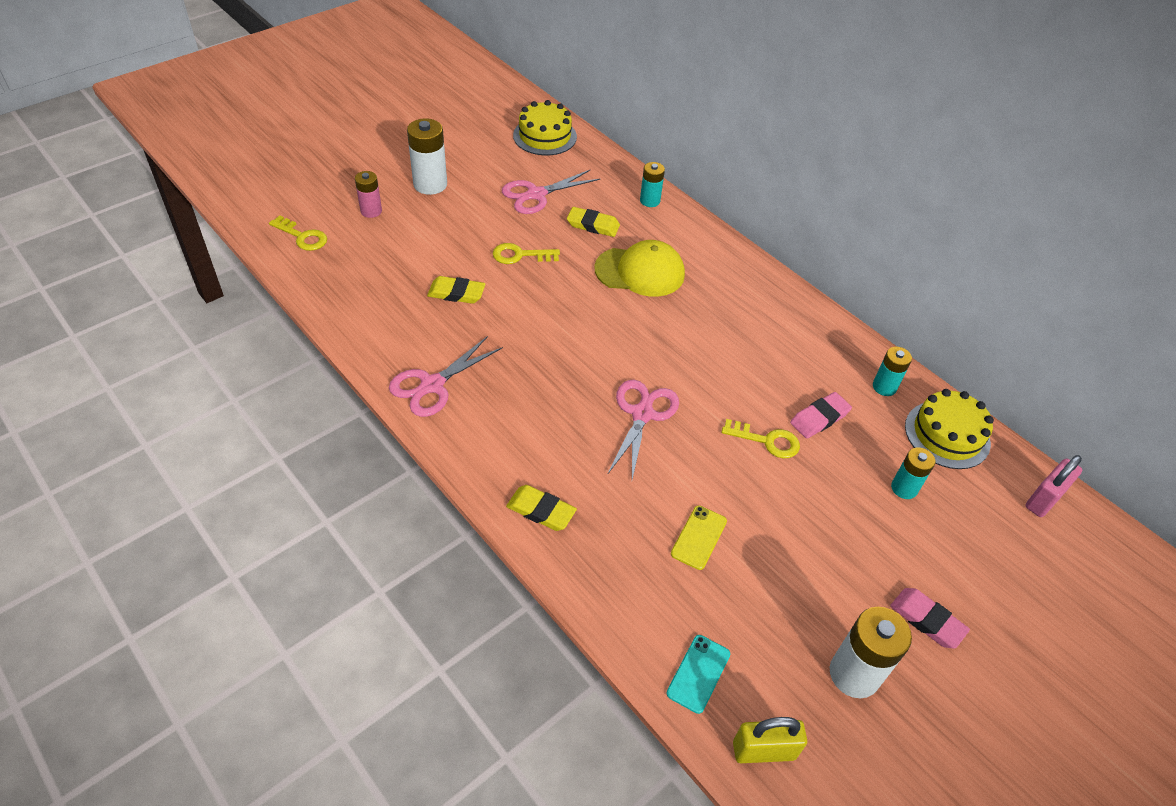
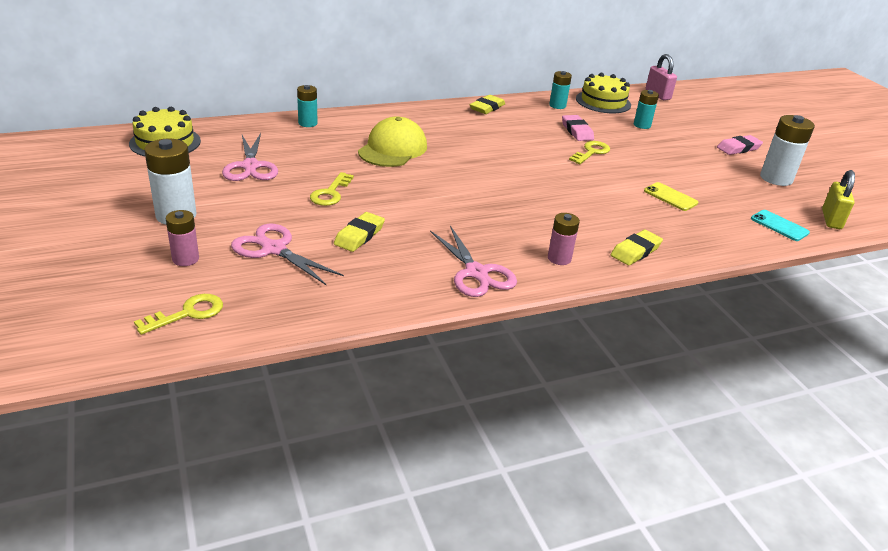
camera: 70 degrees left, 15 degrees down
yellow eraser [567,207,620,237] -> yellow eraser moved to [469,95,505,114]
pink scissors [607,380,679,479] -> pink scissors moved to [231,224,344,286]
none -> pink battery [548,213,580,265]

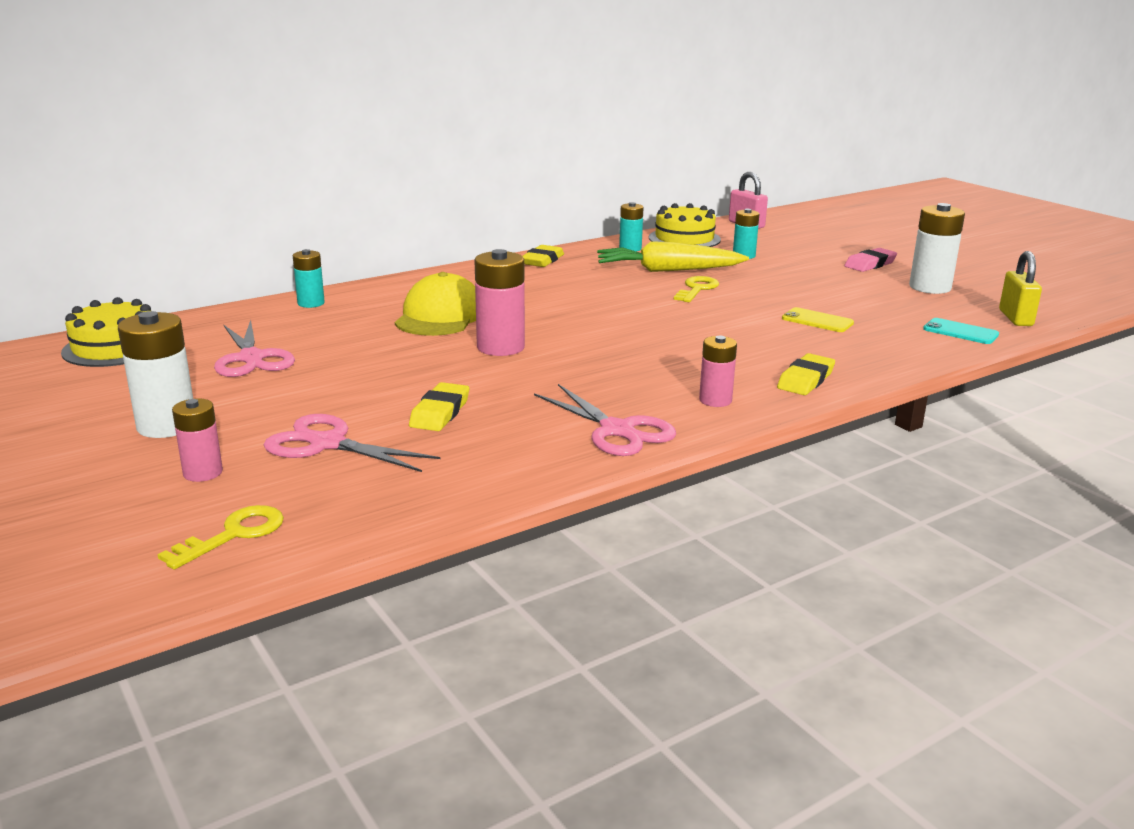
camera: 10 degrees left, 10 degrees down
yellow key [310,172,354,206] -> none
pink eraser [562,115,594,141] -> yellow carrot [597,241,749,272]
none -> pink battery [474,249,525,356]

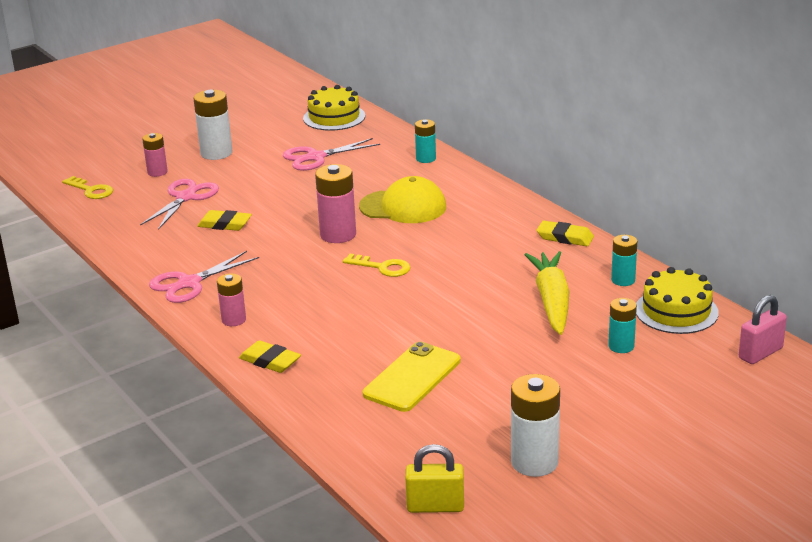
camera: 90 degrees right, 5 degrees up
yellow key [674,276,719,302] -> yellow key moved to [343,254,411,277]
yellow phone [782,307,854,332] -> yellow phone [363,342,461,412], size x1.68
pink eraser [844,248,897,272] -> none
turquoise phone [923,318,999,344] -> none

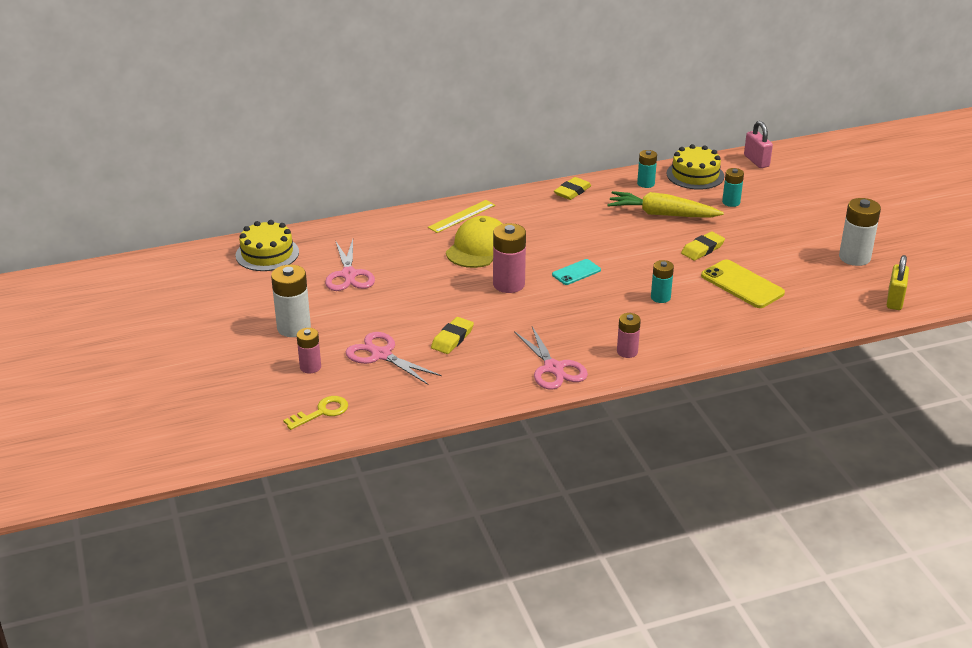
camera: 75 degrees left, 5 degrees up
yellow eraser [239,340,301,373] -> yellow eraser moved to [681,232,725,261]
yellow key [343,254,411,277] -> turquoise phone [552,259,601,285]
turquoise battery [415,119,436,163] -> turquoise battery moved to [651,260,674,303]
none -> yellow ruler [428,200,495,233]

